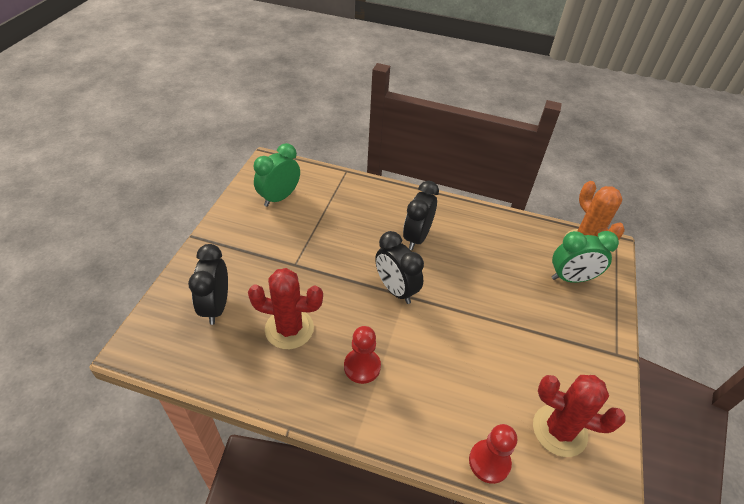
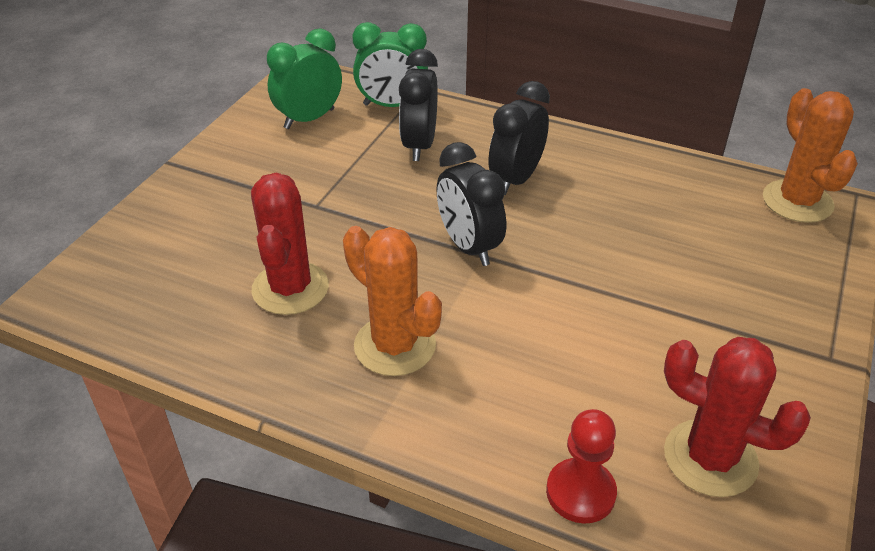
camera: 10 degrees right, 5 degrees down
black clock [188,244,228,325] -> black clock moved to [399,49,438,161]
red cactus [248,268,323,349] -> red cactus turned 75 degrees clockwise [251,173,329,315]
red pawn [344,326,381,384] -> orange cactus [343,226,442,376]
green clock [551,231,619,283] -> green clock moved to [353,22,428,107]

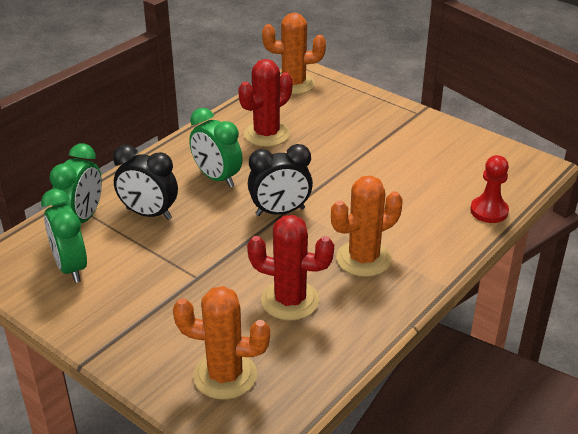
camera: 75 degrees left, 5 degrees down
black clock [488,81,550,195] -> green clock [189,108,243,187]
red cactus [664,337,811,497] -> red cactus moved to [238,59,292,147]
none -> orange cactus [173,286,270,400]

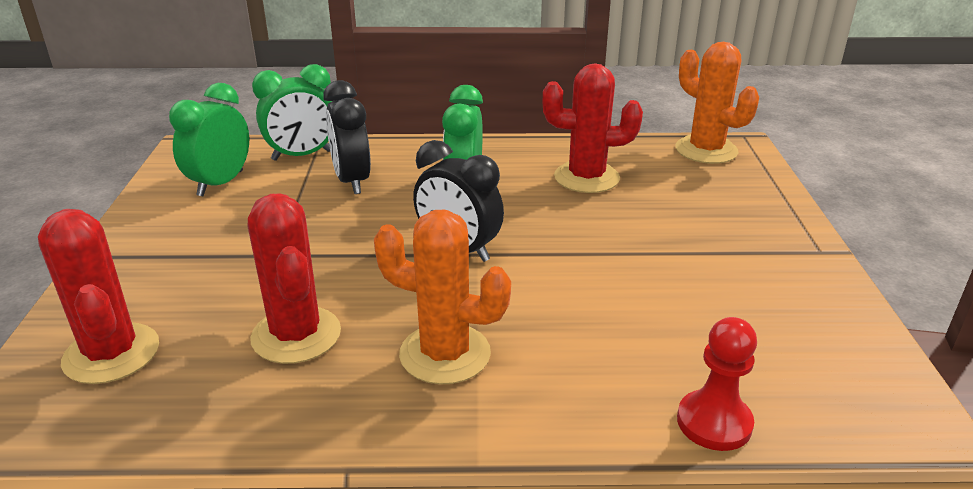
camera: 50 degrees right, 5 degrees down
orange cactus [173,286,270,400] -> red cactus [38,209,159,384]

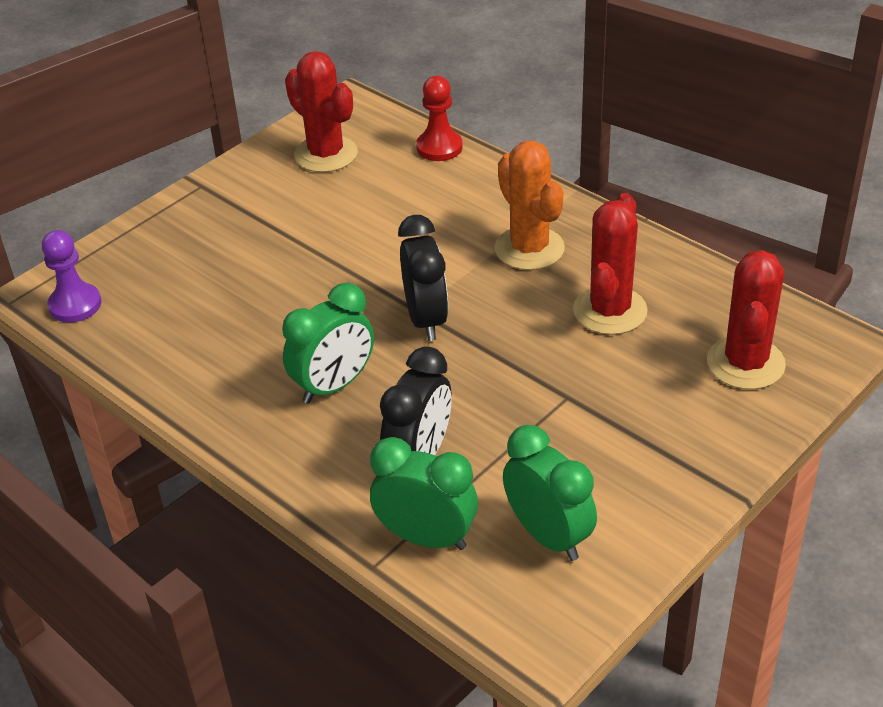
camera: 135 degrees left, 10 degrees up
green clock [169,83,249,196] -> green clock turned 105 degrees counterclockwise [503,425,597,561]
red cactus [543,63,643,193] -> red cactus moved to [285,51,358,172]
orange cactus [675,42,759,164] -> purple pawn [42,230,101,323]

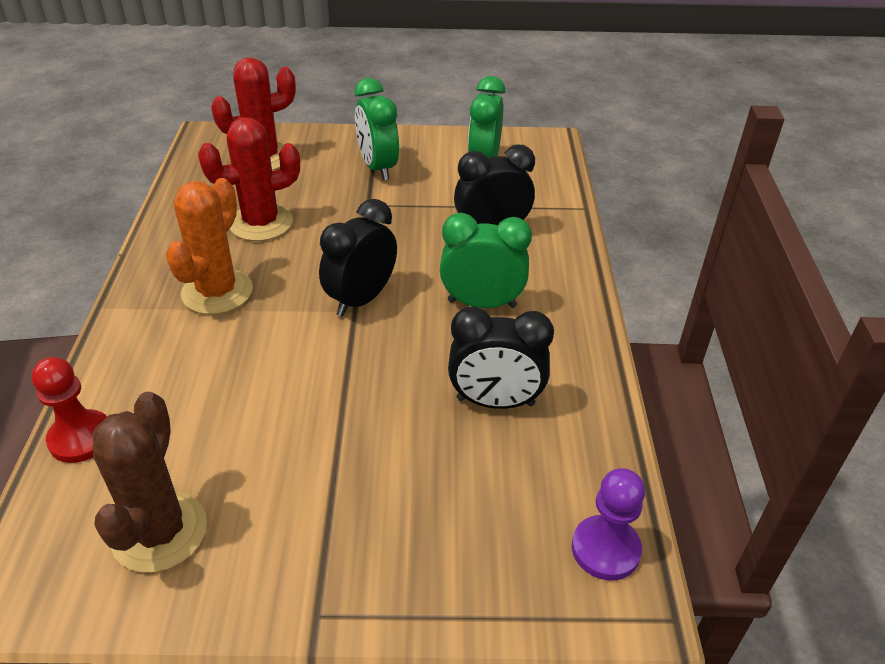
camera: 135 degrees left, 0 degrees up
red cactus [285,51,358,172] -> brown cactus [92,392,207,573]
green clock [370,437,478,550] -> green clock moved to [355,78,399,181]
none -> black clock [448,306,554,409]

